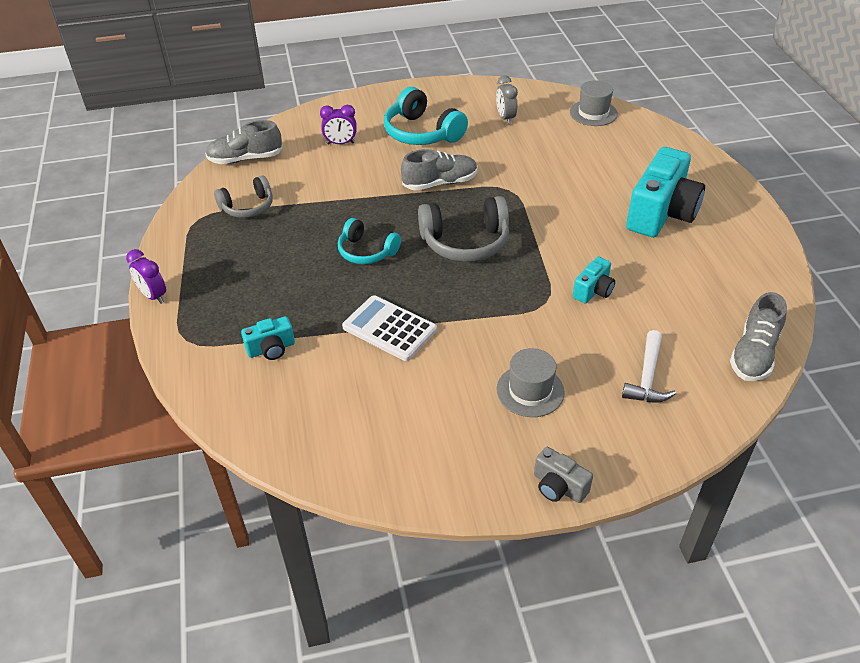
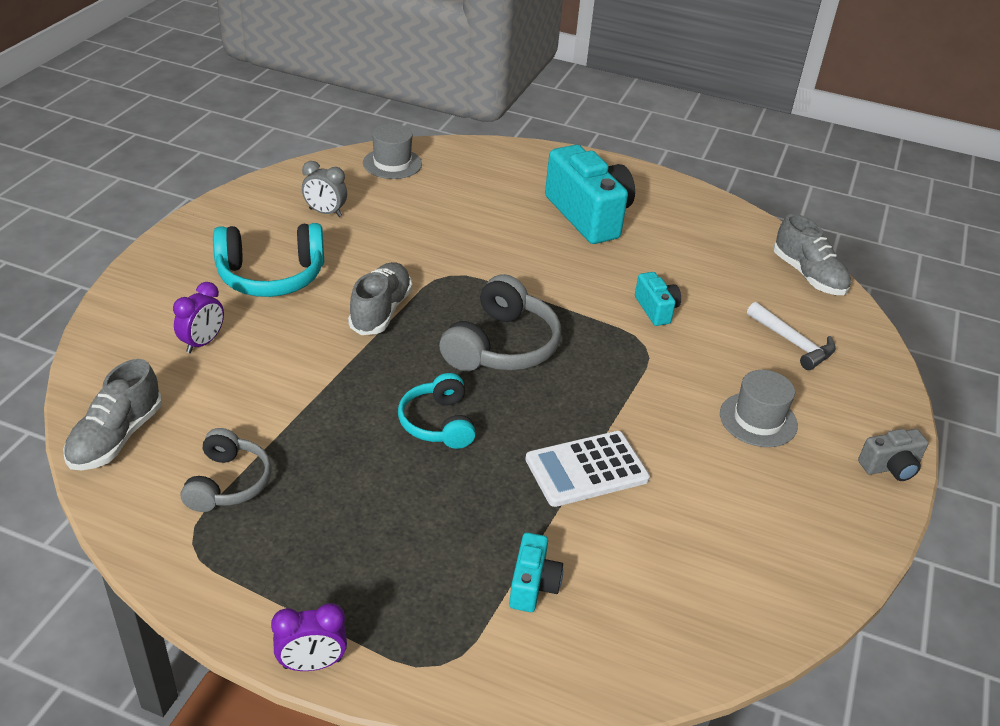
camera: 60 degrees left, 5 degrees down
turquoise headphones [338,218,401,264] -> turquoise headphones turned 105 degrees clockwise [398,373,476,449]

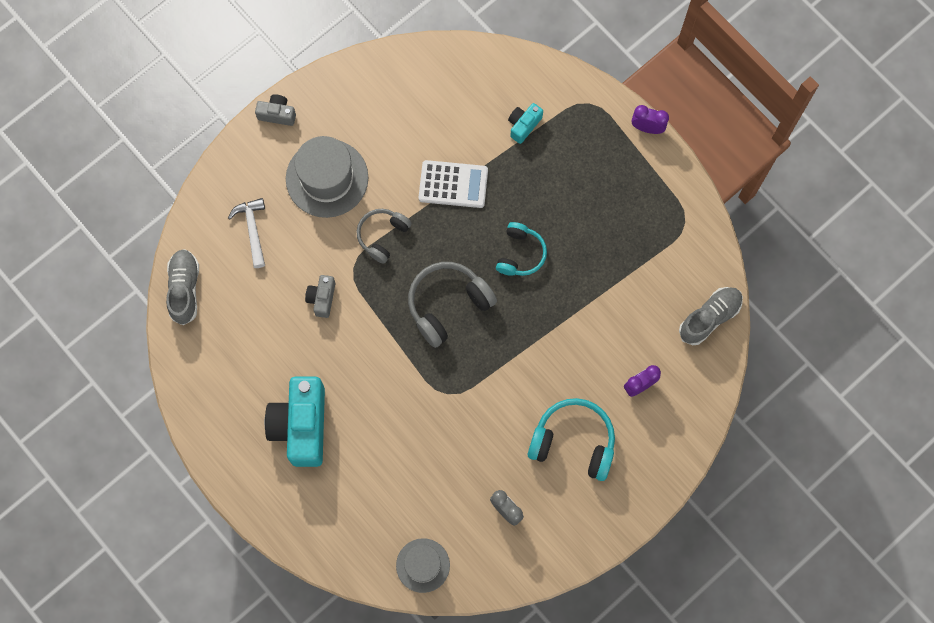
camera: 150 degrees left, 35 degrees up
grey headphones [181,428,272,512] -> grey headphones moved to [357,209,412,264]
grey shoe [348,262,412,335] -> none
turquoise camera [635,272,681,326] -> grey camera [305,275,335,318]
grey hat [720,370,798,447] -> grey hat [286,136,368,218], size x1.63

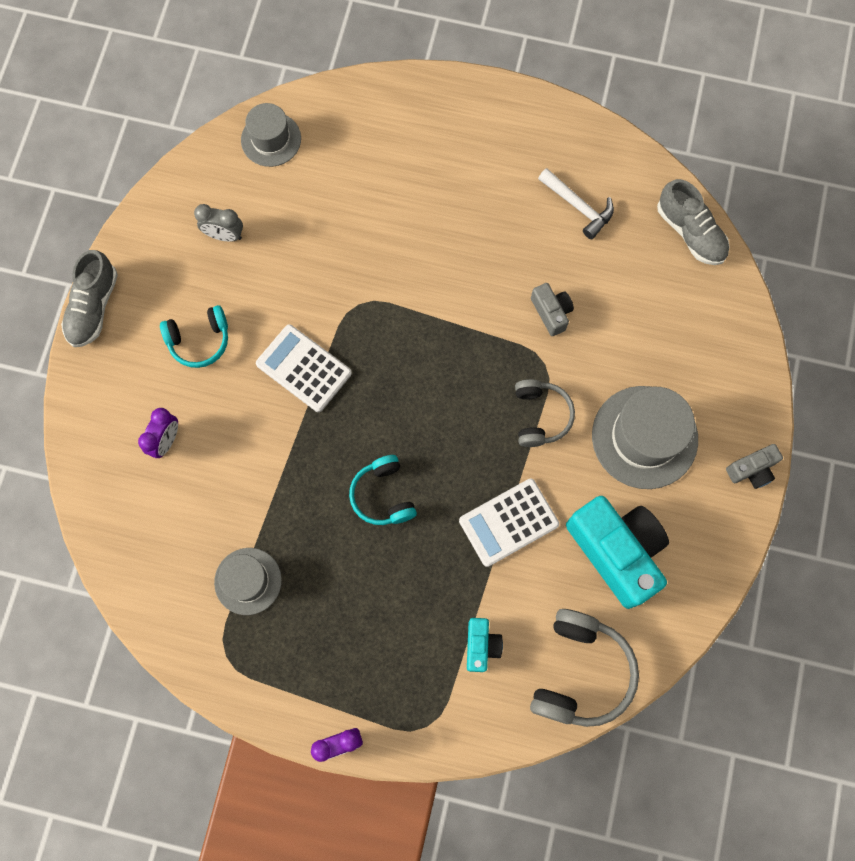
camera: 145 degrees right, 0 degrees up
white hammer [228,198,265,268] -> white hammer moved to [538,168,614,239]
turquoise camera [265,376,325,467] -> turquoise camera moved to [566,496,669,609]
grey headphones [408,262,497,348] -> grey headphones moved to [530,609,639,727]
turquoise headphones [528,398,615,481] -> turquoise headphones [160,305,228,368], size x0.64
grey shoe [679,287,743,345] -> grey shoe moved to [61,250,118,347]
none -> grey hat [214,548,282,615]
none -> white calculator [256,324,352,412]

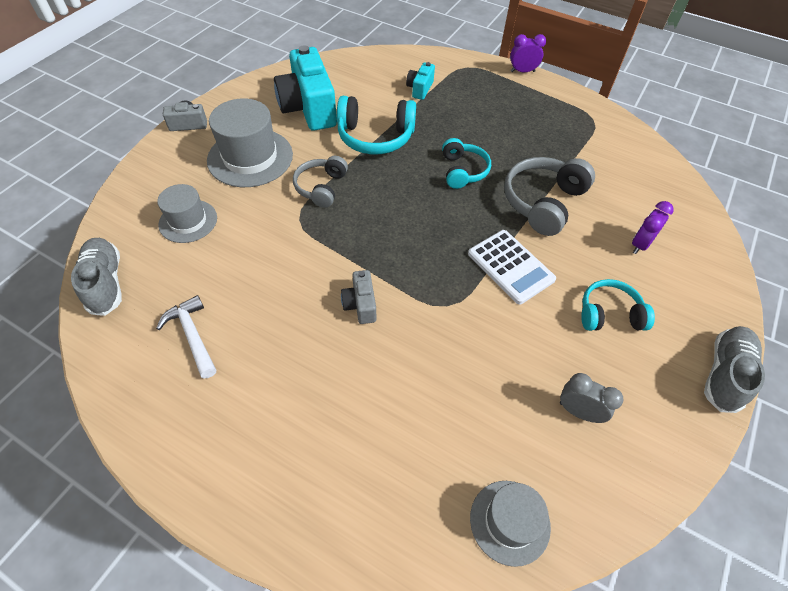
camera: 165 degrees left, 20 degrees down
grey hat [214,548,282,615] -> grey hat moved to [157,184,217,243]
white calculator [459,479,559,567] -> turquoise headphones [337,96,416,154]
grey headphones [530,609,639,727] -> grey headphones moved to [504,157,595,236]
grey camera [531,283,574,336] -> grey camera moved to [341,270,376,324]

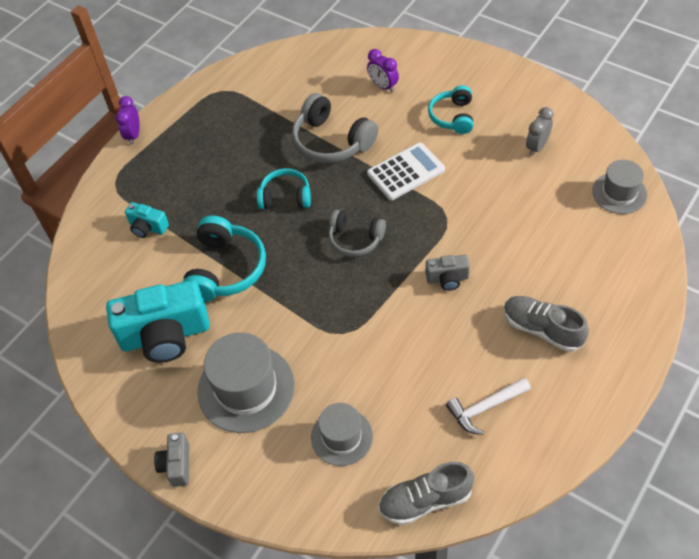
camera: 80 degrees left, 0 degrees up
grey headphones [293,156,348,208] -> grey headphones moved to [328,210,386,257]
grey shoe [704,326,765,413] -> grey shoe moved to [504,296,589,352]

